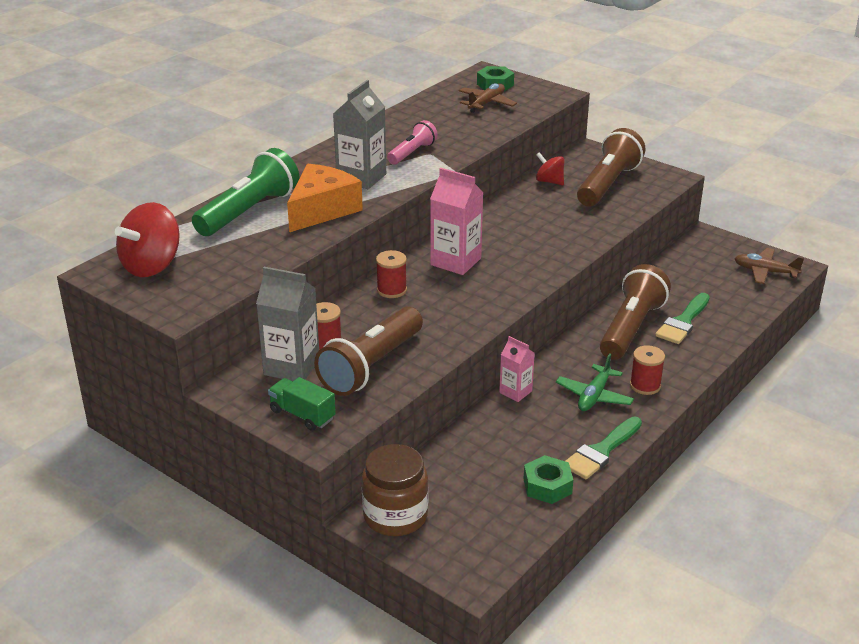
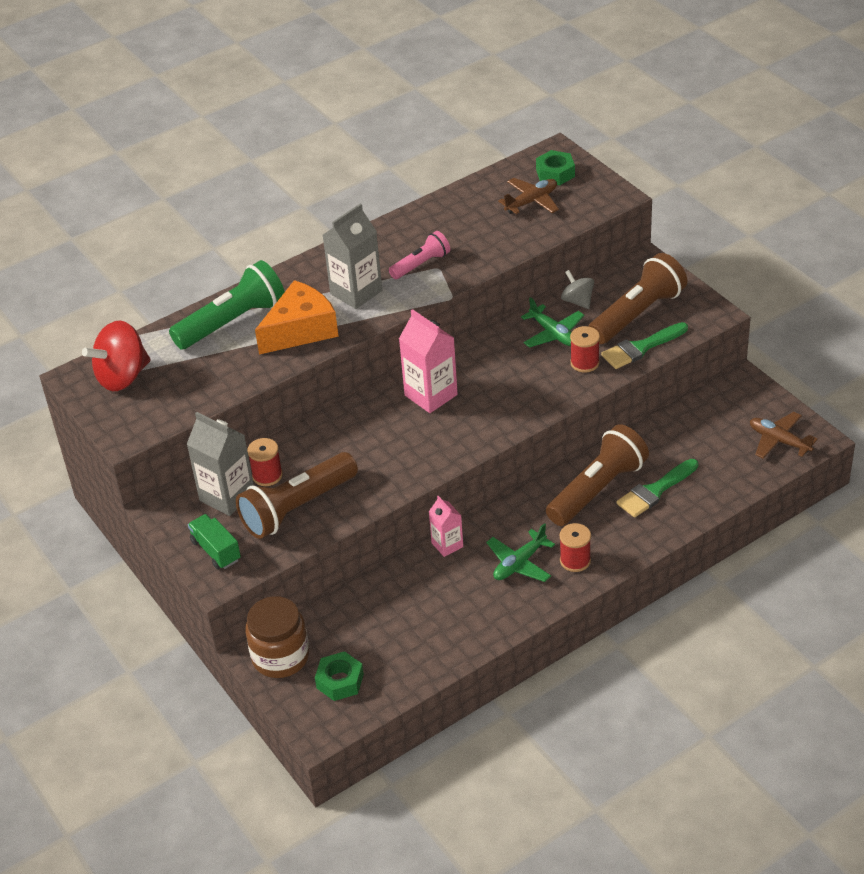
camera: 20 degrees right, 10 degrees up
red spool [376,250,407,298] -> red spool moved to [570,326,600,373]
green nut [524,455,573,504] -> green nut moved to [315,651,364,701]
red spinning top [536,152,565,185] -> grey spinning top [561,270,594,309]
green brush [566,417,642,479] -> green brush moved to [601,322,688,369]
none -> green plane [521,297,584,348]

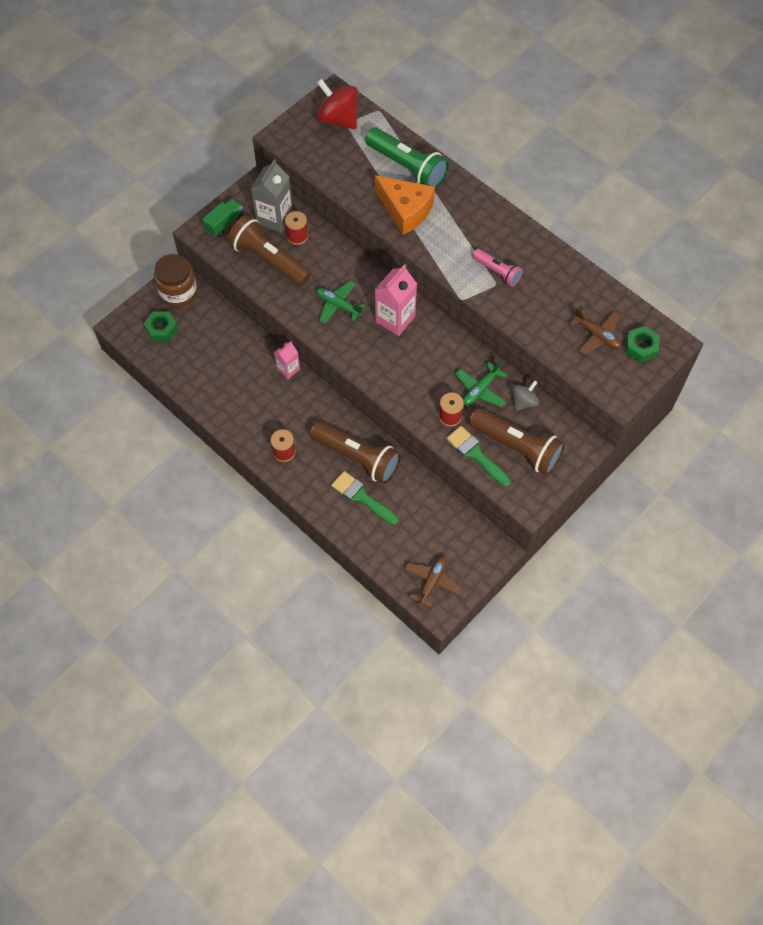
camera: 75 degrees right, 20 degrees up
grey carton [323,203,382,309] -> none
green plane [486,523,555,582] -> green plane moved to [317,281,366,324]

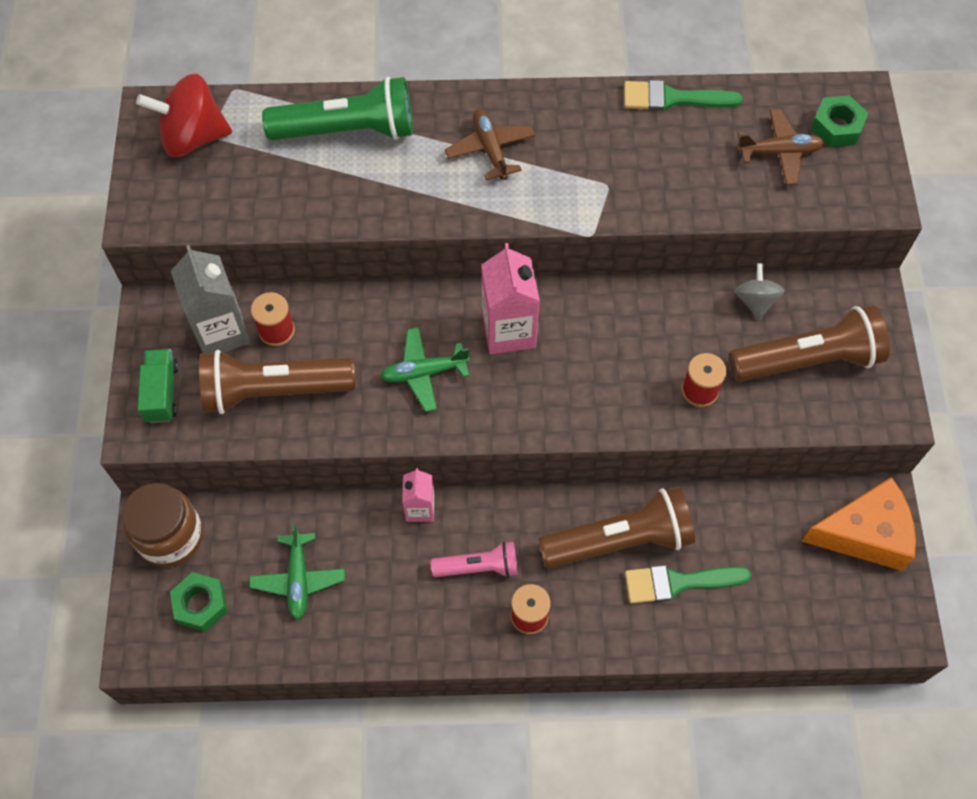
camera: 45 degrees left, 0 degrees up
orange cheese [375,175,435,235] -> orange cheese moved to [801,477,916,571]
brown plane [404,556,462,608] -> brown plane moved to [445,109,535,180]
green brush [446,426,510,487] -> green brush moved to [624,80,742,111]
green plane [455,360,507,407] -> green plane moved to [249,524,345,620]
pink flashlight [472,249,523,287] -> pink flashlight moved to [431,541,518,577]

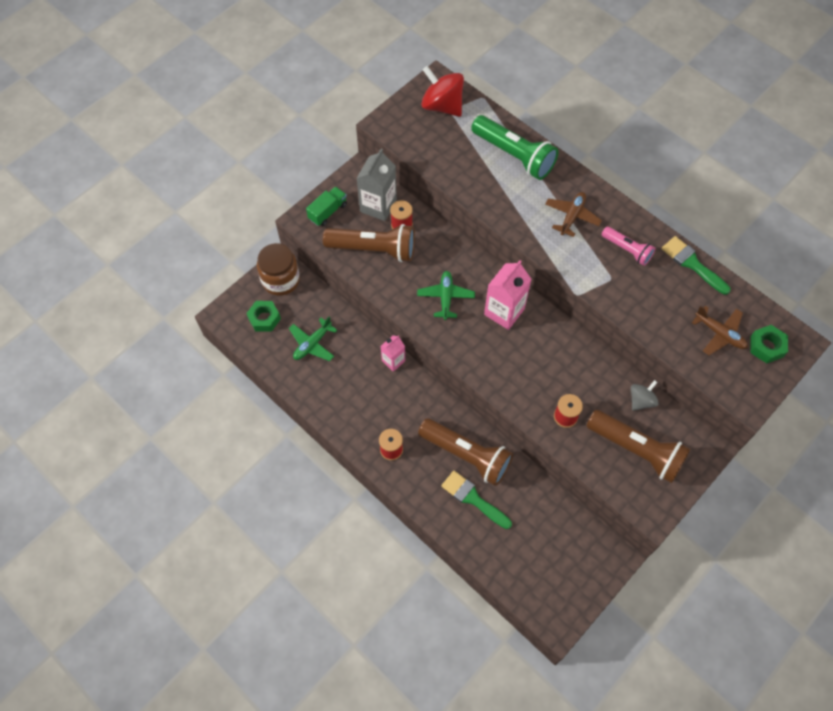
camera: 45 degrees right, 0 degrees up
brown flashlight [199,350,356,414] -> brown flashlight turned 150 degrees clockwise [323,224,415,262]
green plane [380,327,470,412] -> green plane turned 60 degrees clockwise [417,271,475,320]
pink flashlight [431,541,518,577] -> pink flashlight moved to [602,226,655,266]
orange cheese [801,477,916,571] -> none

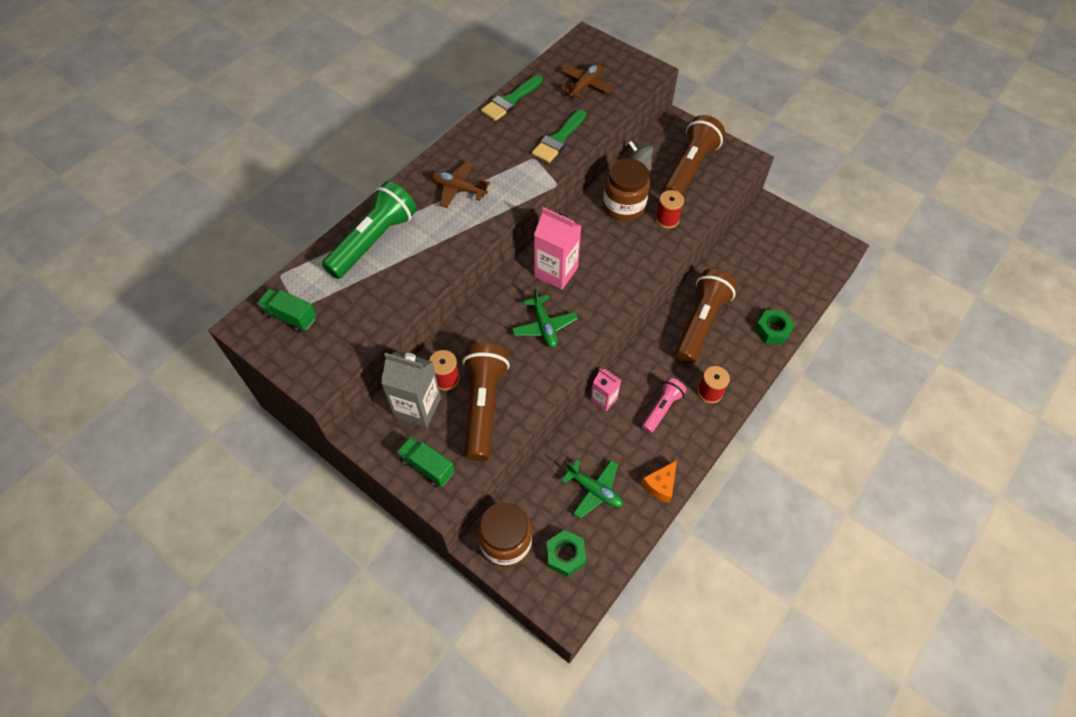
camera: 95 degrees left, 5 degrees down
green plane [417,271,475,320] -> green plane turned 105 degrees counterclockwise [512,288,578,348]
red spinning top [421,66,464,117] -> green truck [257,289,316,333]
green brush [441,471,512,529] -> green brush moved to [532,109,586,163]
pink flashlight [602,226,655,266] -> pink flashlight moved to [642,378,687,434]
green nut [750,325,788,363] -> green nut moved to [755,310,795,345]
none -> brown jar [603,158,650,221]
none -> orange cheese [641,460,677,503]

